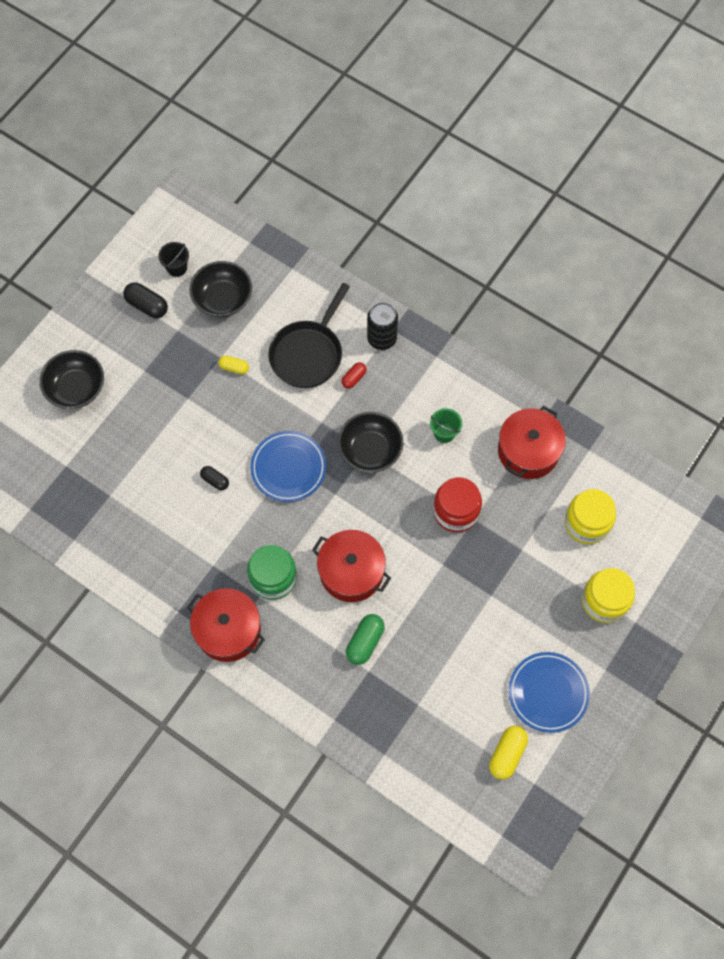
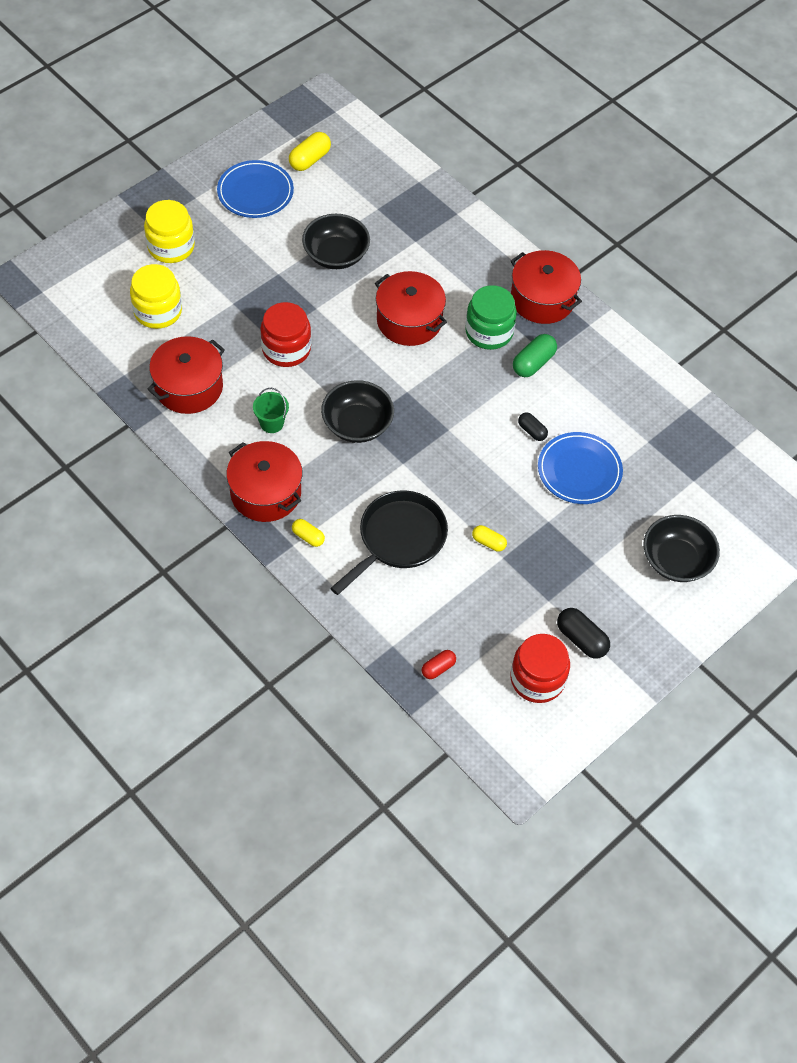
camera: 170 degrees left, 10 degrees down
black bucket [158,242,189,277] -> red jar [511,634,570,703]
black bowl [189,261,252,317] -> black bowl moved to [302,214,370,269]
blue plate [250,431,326,502] -> blue plate moved to [538,432,623,504]
red capsule [341,362,367,389] -> red capsule moved to [422,650,456,679]
green capsule [346,614,385,665] -> green capsule moved to [513,334,557,377]
black can [367,302,398,350] -> yellow capsule [292,519,325,547]
none -> red pot [226,441,303,522]

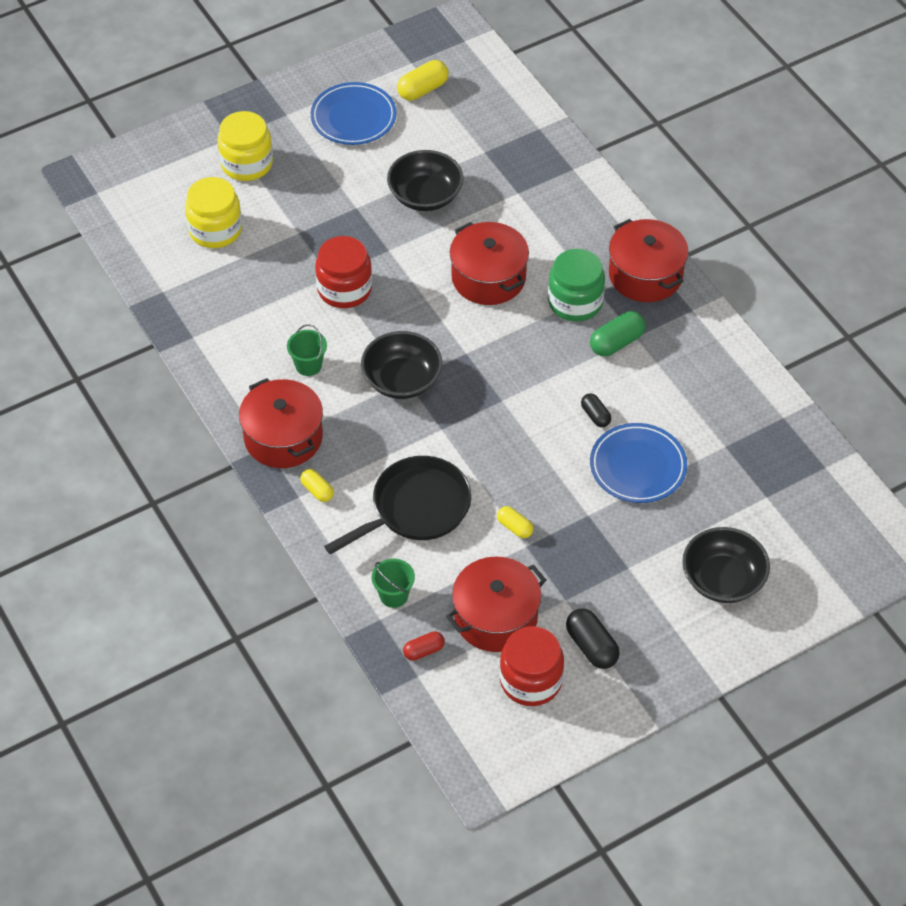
camera: 15 degrees right, 5 degrees down
red pot [147,336,225,414] -> red pot moved to [446,557,546,652]
none -> green bucket [372,559,415,608]

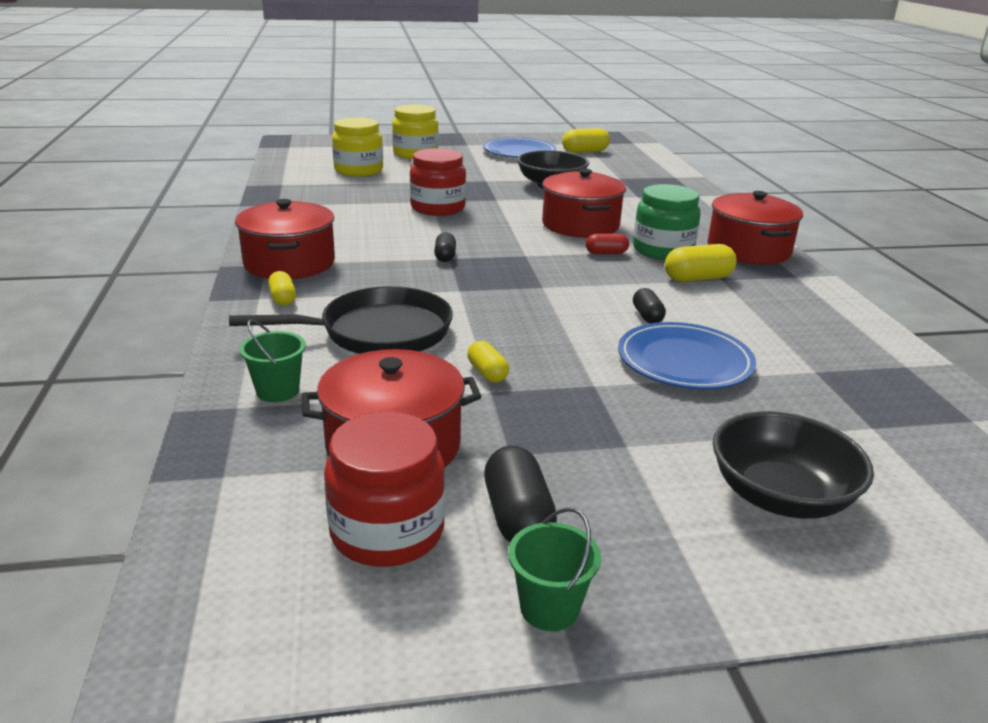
camera: 20 degrees right, 25 degrees down
green bucket [287,324,327,376] -> green bucket moved to [508,507,601,631]
black bowl [361,331,442,399] -> black capsule [434,232,456,262]
red capsule [403,631,445,661] -> red capsule moved to [586,234,629,254]
green capsule [590,311,646,356] -> yellow capsule [665,244,737,282]

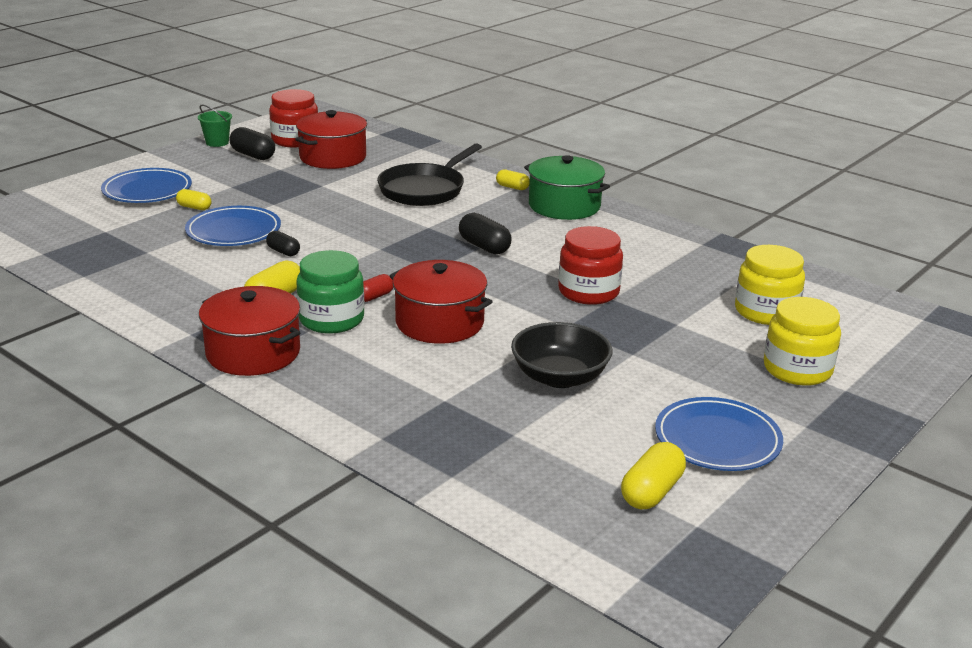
camera: 140 degrees right, 0 degrees up
red pot [235,199,335,279] -> green pot [524,155,610,220]
green bucket [239,320,306,402] -> none
black capsule [434,232,456,262] -> black capsule [459,213,512,254], size x1.60
yellow capsule [467,341,509,383] -> yellow capsule moved to [176,189,212,210]
black bowl [713,411,874,519] -> blue plate [101,168,192,203]

